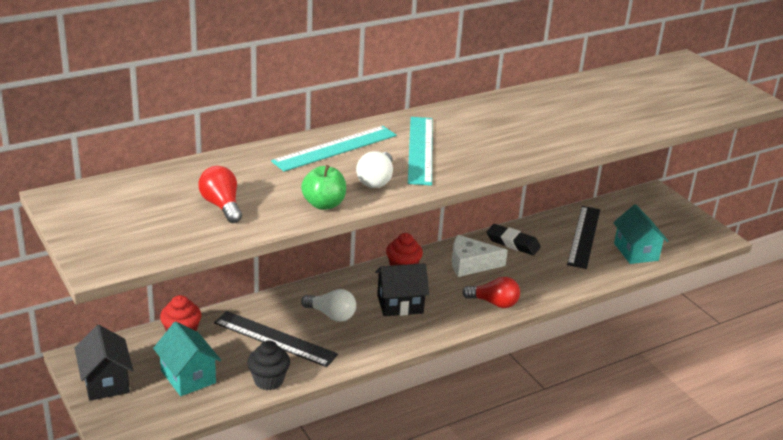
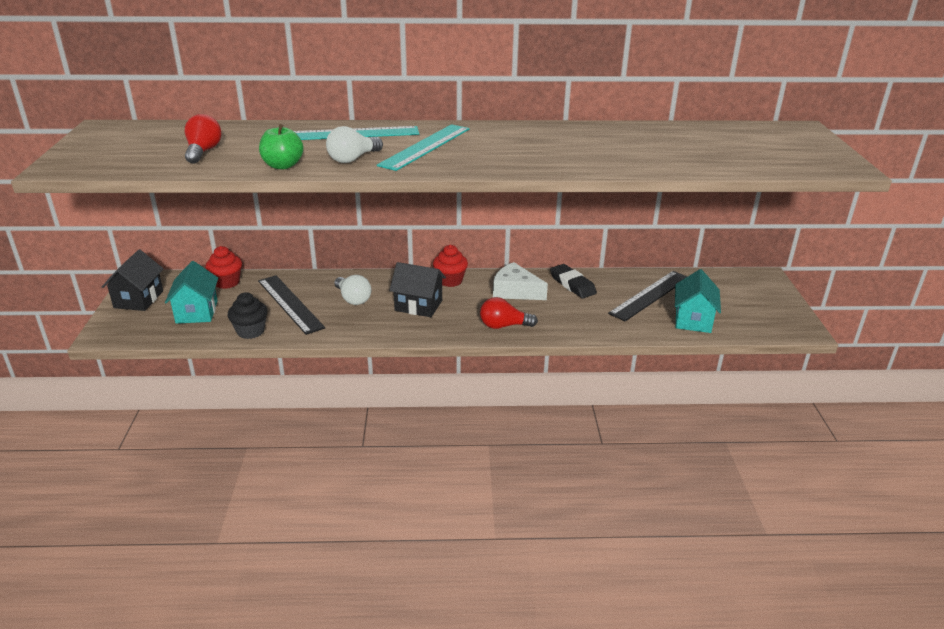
camera: 30 degrees right, 0 degrees up
red light bulb [462,277,520,308] -> red light bulb turned 135 degrees clockwise [480,297,538,329]

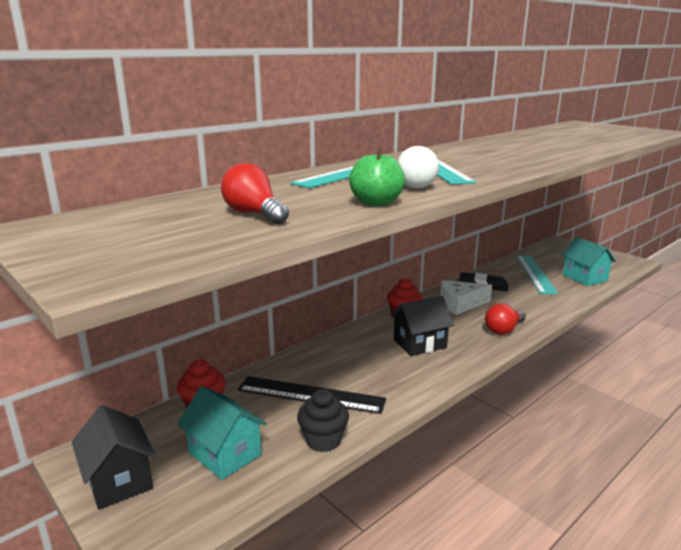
camera: 40 degrees left, 10 degrees down
white light bulb [334,275,371,305] -> none
black ruler [608,271,687,321] -> turquoise ruler [516,255,558,294]

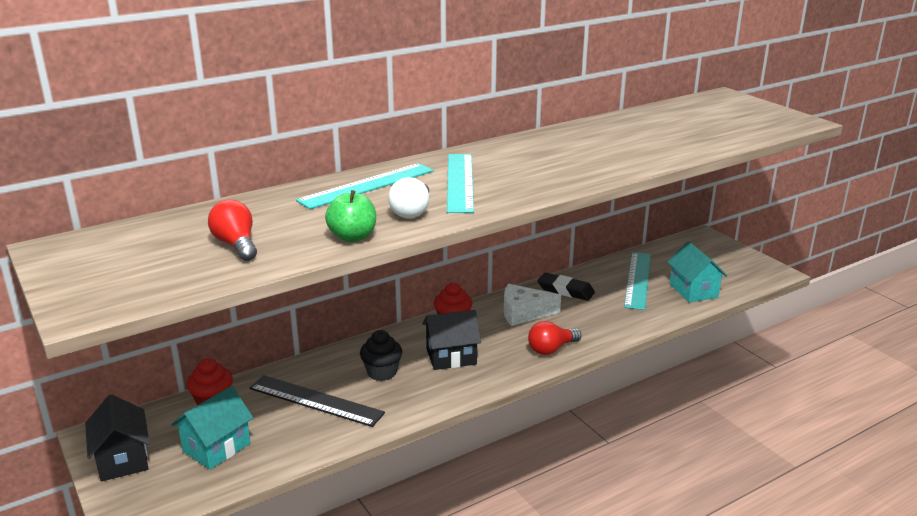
camera: 10 degrees right, 5 degrees up
turquoise house [177,386,267,480] -> turquoise house turned 75 degrees clockwise [171,386,253,470]
black cupcake [297,389,349,452] -> black cupcake moved to [360,330,402,381]

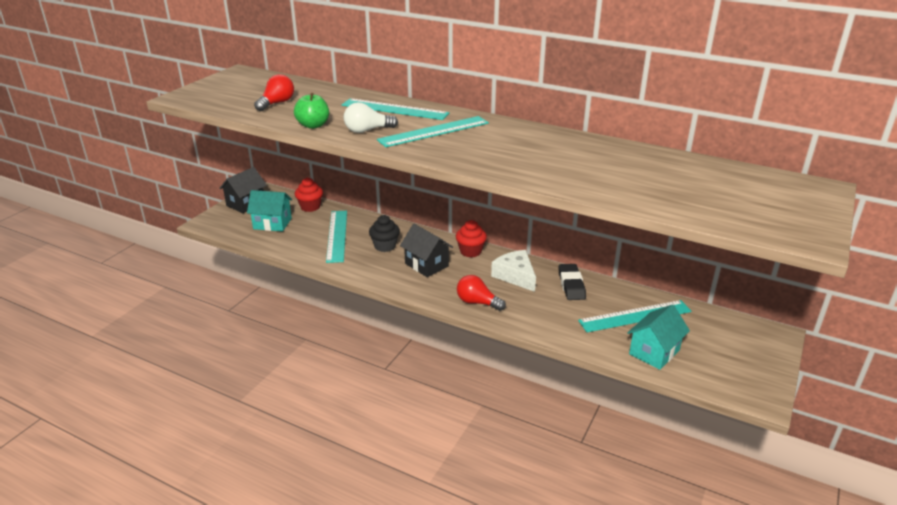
camera: 60 degrees right, 5 degrees up
black ruler [249,375,385,427] -> turquoise ruler [326,211,347,263]

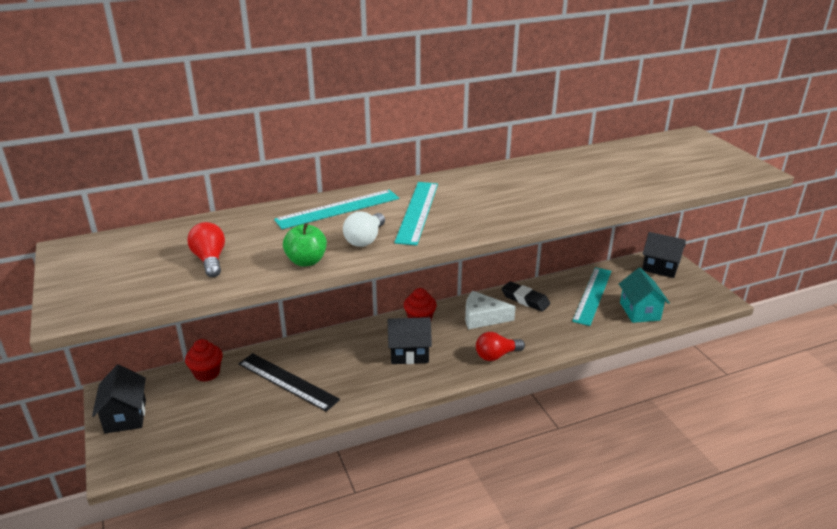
camera: 50 degrees left, 0 degrees up
turquoise house [247,190,292,232] -> none
turquoise ruler [326,211,347,263] -> black ruler [238,353,340,412]
black cupcake [369,215,400,252] -> none
none -> black house [642,232,686,278]

